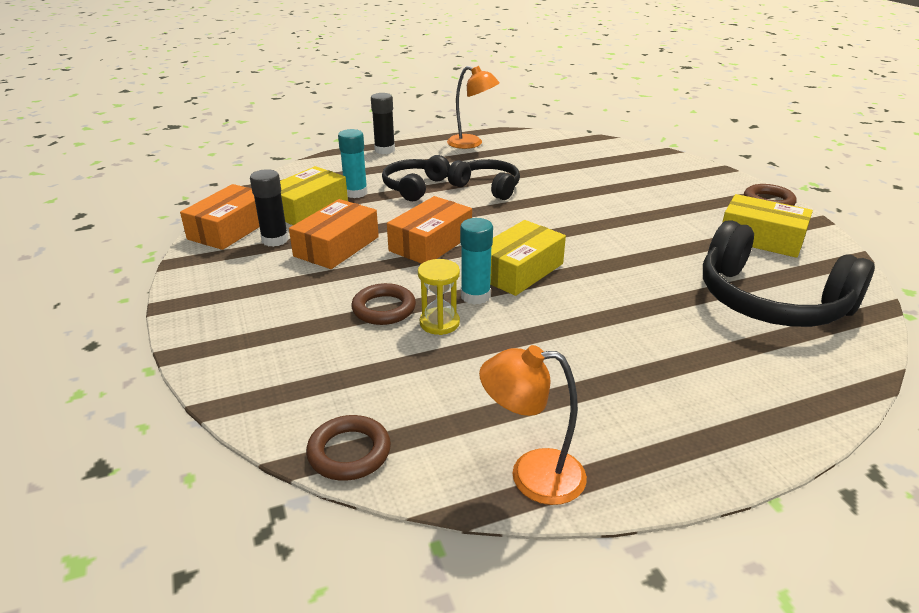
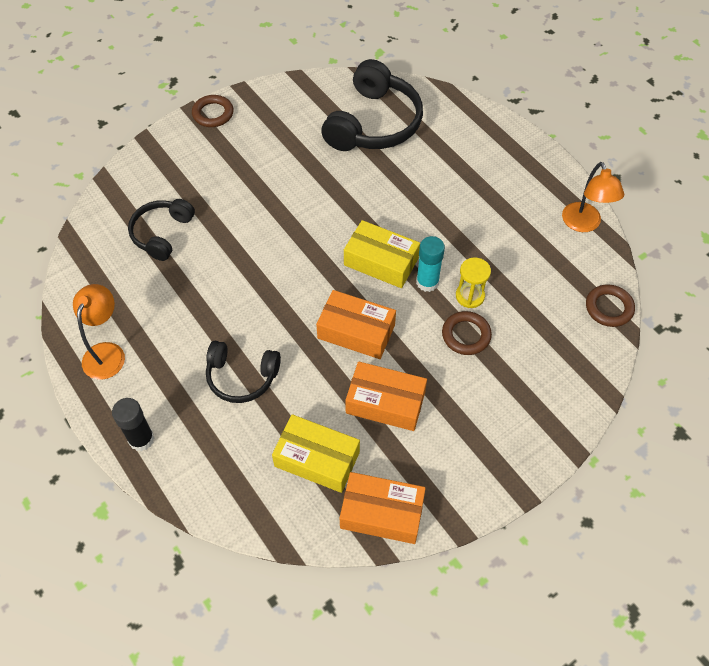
camera: 105 degrees left, 25 degrees up
black glue stick [250,169,289,247] -> none
turquoise glue stick [338,129,368,198] -> none
black headphones [448,159,520,200] -> black headphones moved to [128,199,195,261]
yellow box [722,194,813,258] -> none

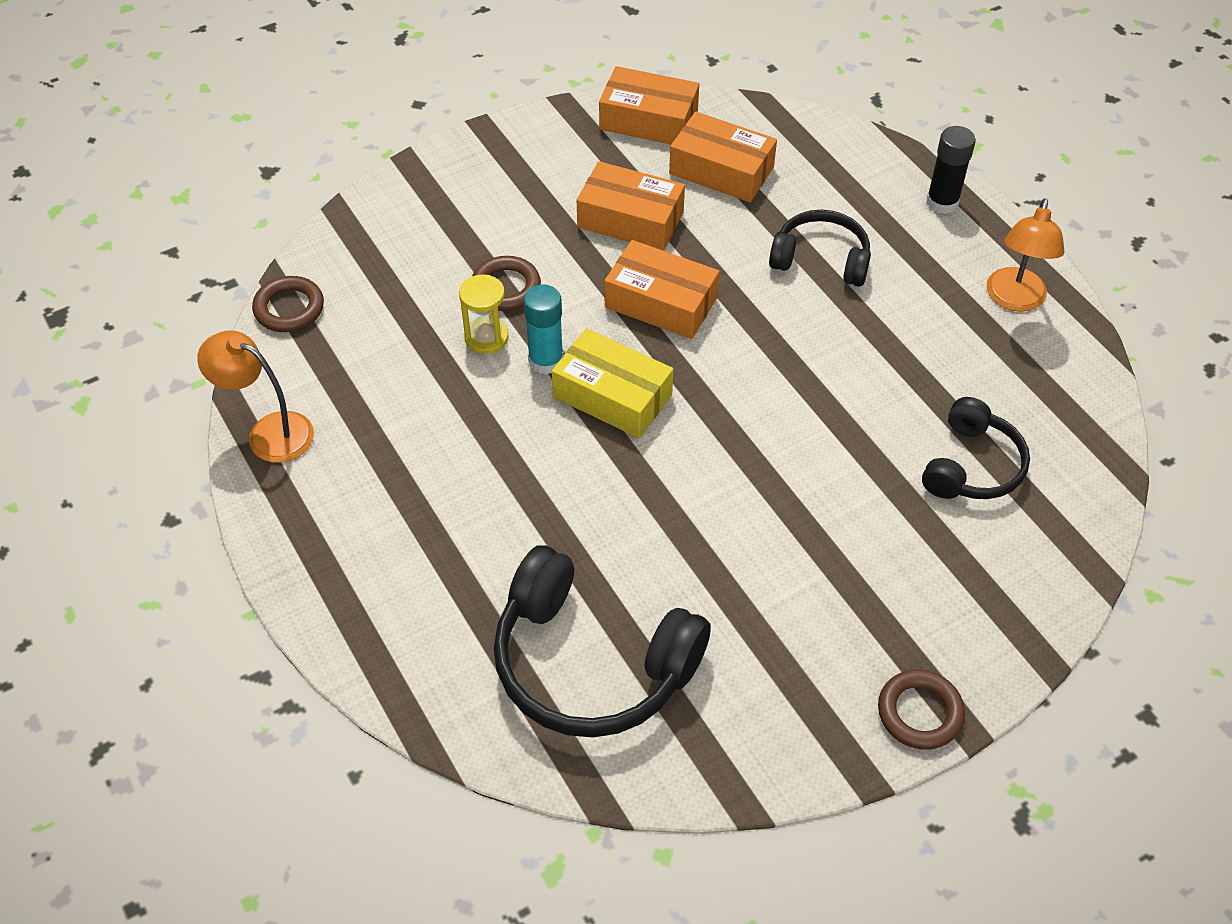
camera: 175 degrees left, 5 degrees down
yellow box [272,414,360,493] -> orange box [669,112,777,202]
black headphones [321,59,423,151] -> black headphones turned 90 degrees counterclockwise [494,545,711,738]
orange lamp [562,162,624,232] -> orange lamp turned 60 degrees counterclockwise [197,330,314,463]

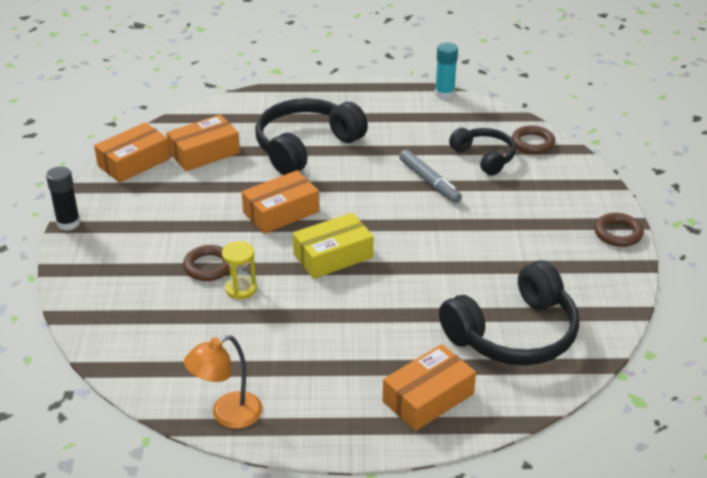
camera: 60 degrees left, 15 degrees down
brown ring [252,276,324,332] -> brown ring moved to [511,125,555,154]
turquoise glue stick [524,284,564,375] -> turquoise glue stick moved to [435,43,458,99]
orange box [577,161,685,251] -> orange box moved to [383,344,476,431]
black headphones [769,210,871,287] -> black headphones [255,98,368,175], size x1.68
black glue stick [926,126,976,214] -> black glue stick moved to [46,166,80,231]
orange lamp [987,198,1065,312] -> none
none -> grey marker [399,149,462,203]

